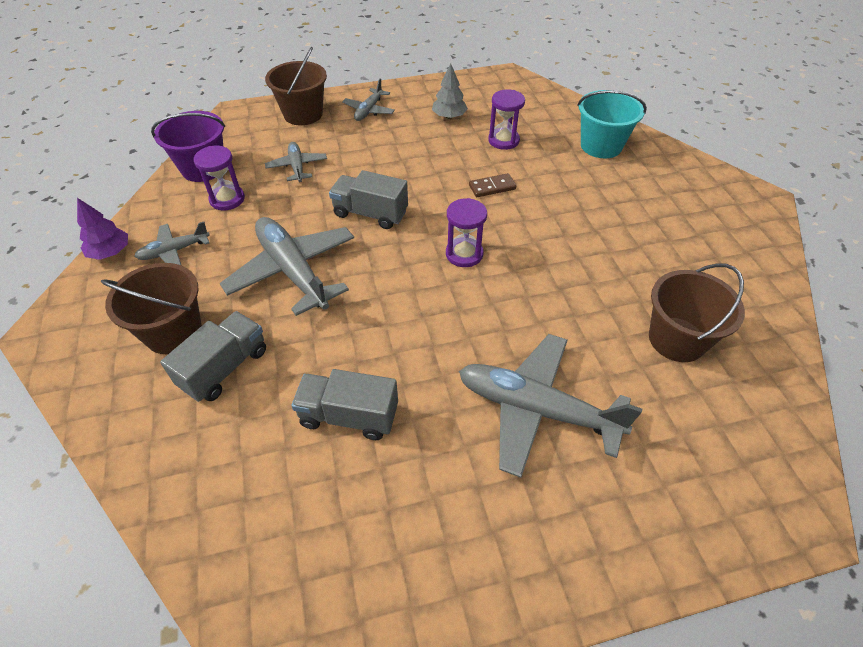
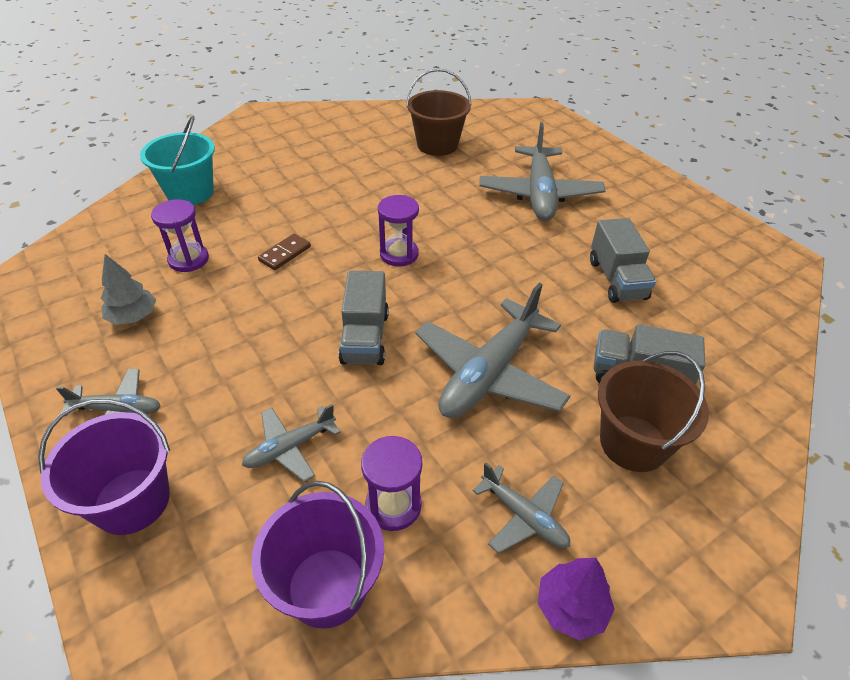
camera: 110 degrees left, 5 degrees down
brown bucket [265,47,327,125] -> purple bucket [38,399,170,535]
brown domino [469,173,516,197] -> brown domino turned 75 degrees clockwise [258,234,311,270]

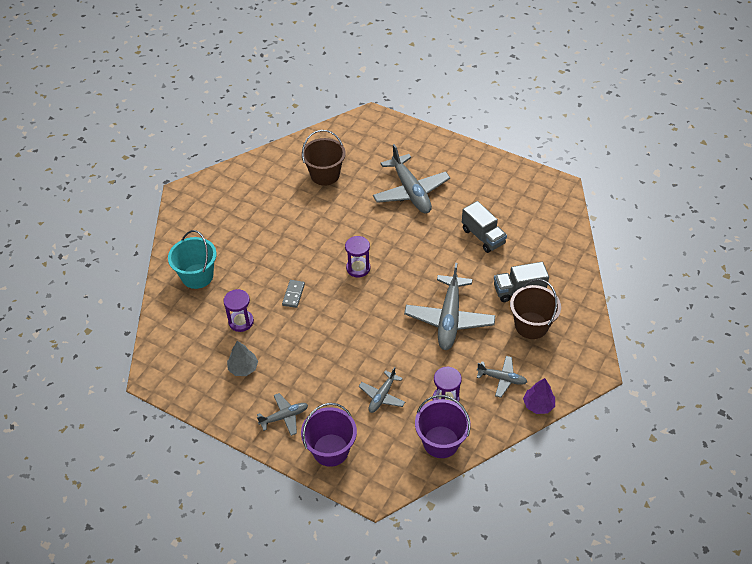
camera: 25 degrees left, 5 degrees up
brown domino [258,234,311,270] -> grey domino [282,280,305,308]
grey truck [338,271,389,365] -> none

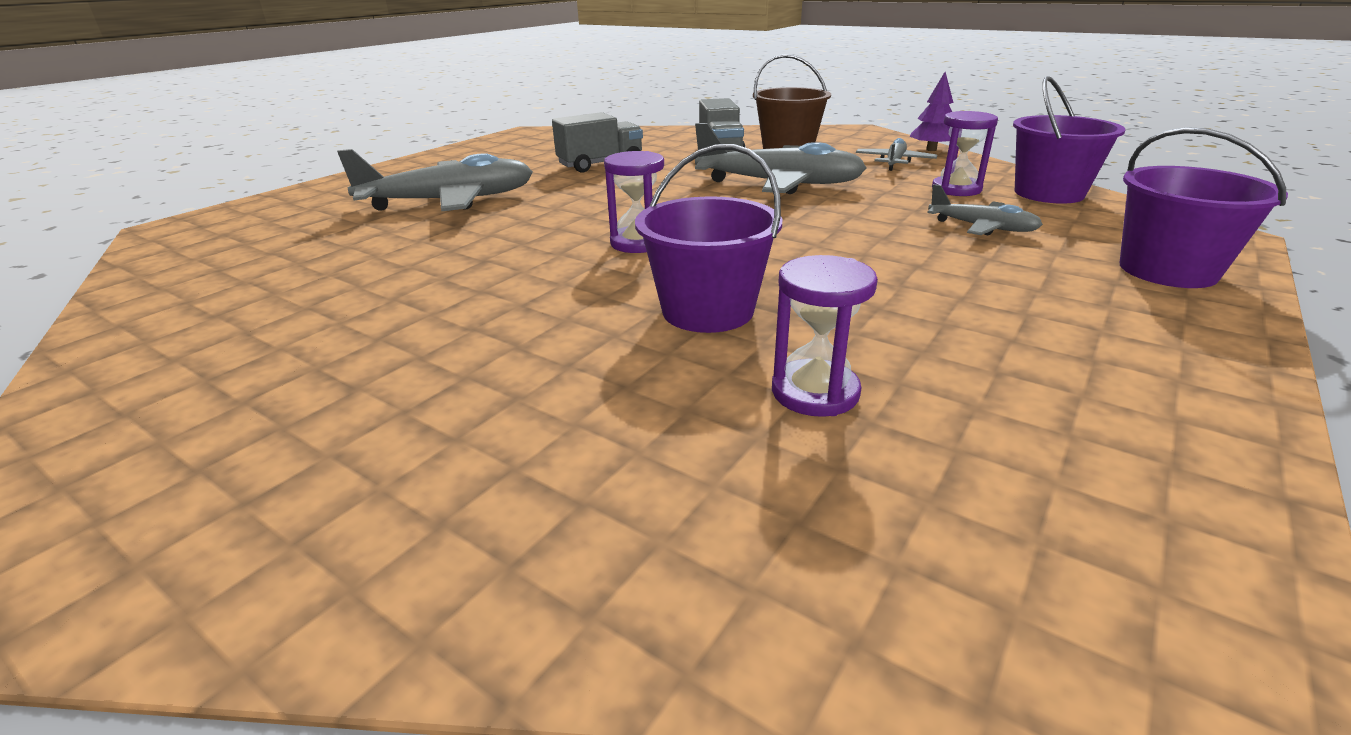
camera: 85 degrees left, 20 degrees down
turquoise bucket [168,230,217,289] -> none
grey tree [227,341,258,376] -> none
grey plane [257,393,308,436] -> none
grey domino [282,280,305,308] -> purple bucket [635,144,782,333]
brown bucket [301,130,346,186] -> none

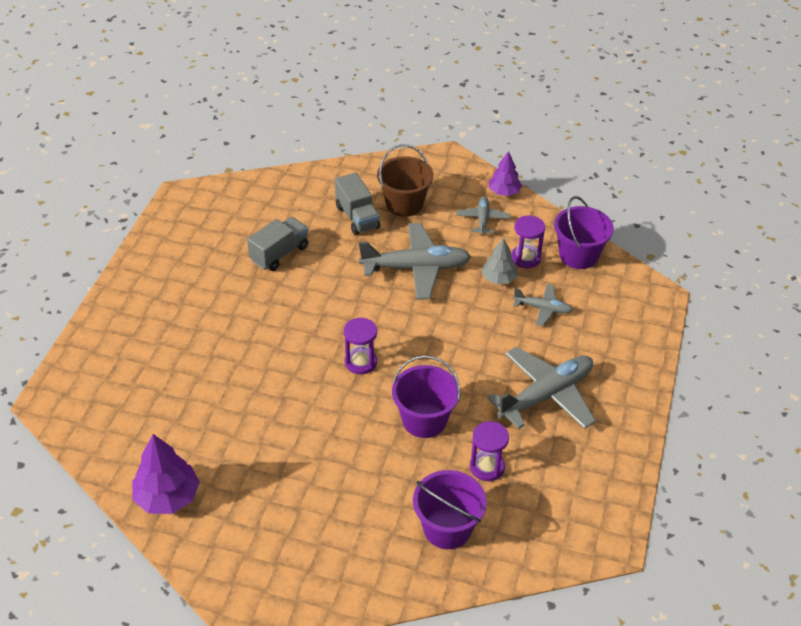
camera: 20 degrees left, 15 degrees up
grey plane [337,149,533,211] -> grey plane moved to [487,347,596,429]
purple bucket [1120,127,1288,288] -> purple bucket moved to [413,470,487,549]
none -> purple tree [132,434,200,514]
none -> grey tree [481,238,517,285]

